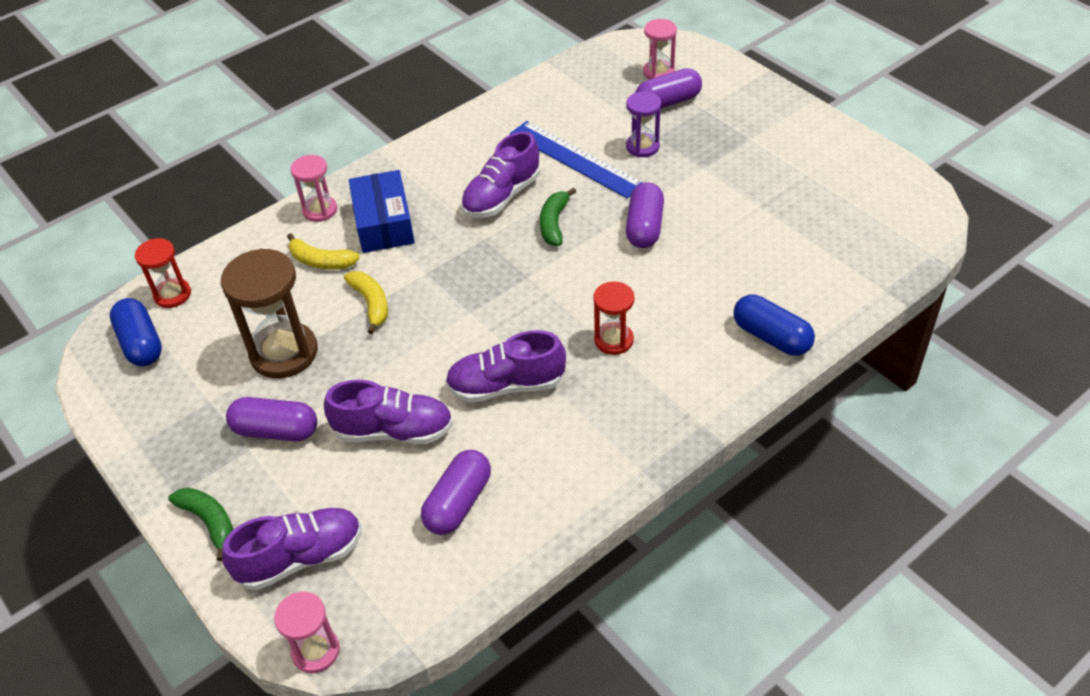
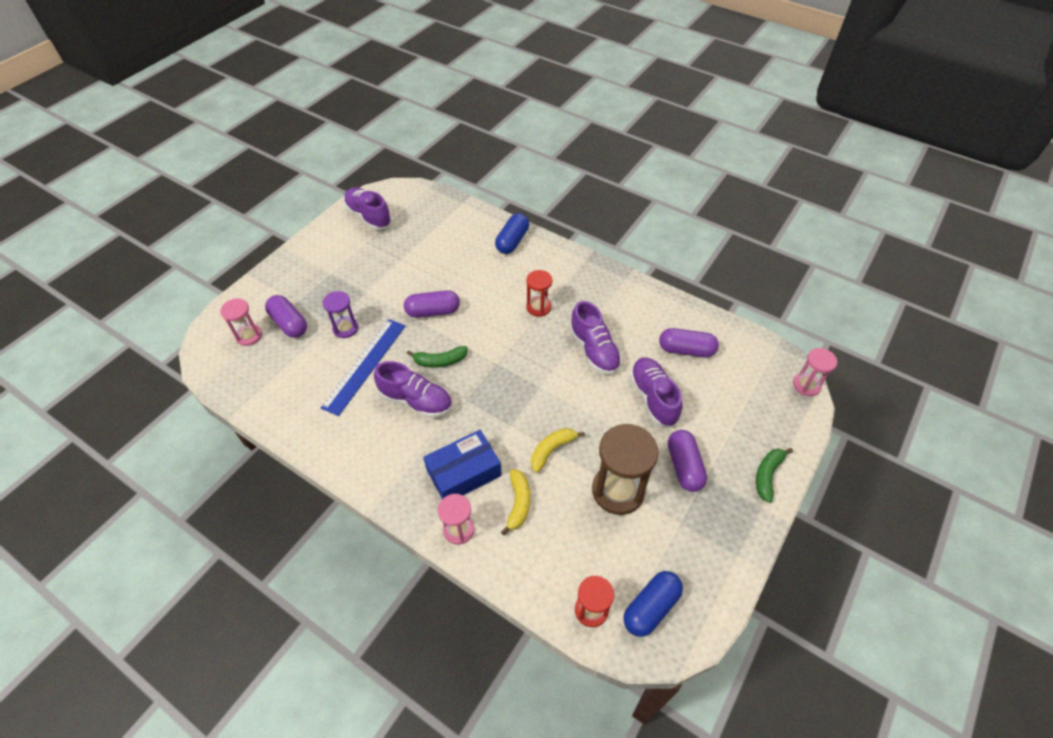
camera: 110 degrees left, 5 degrees up
purple shoe [222,508,362,590] -> purple shoe moved to [344,187,392,230]

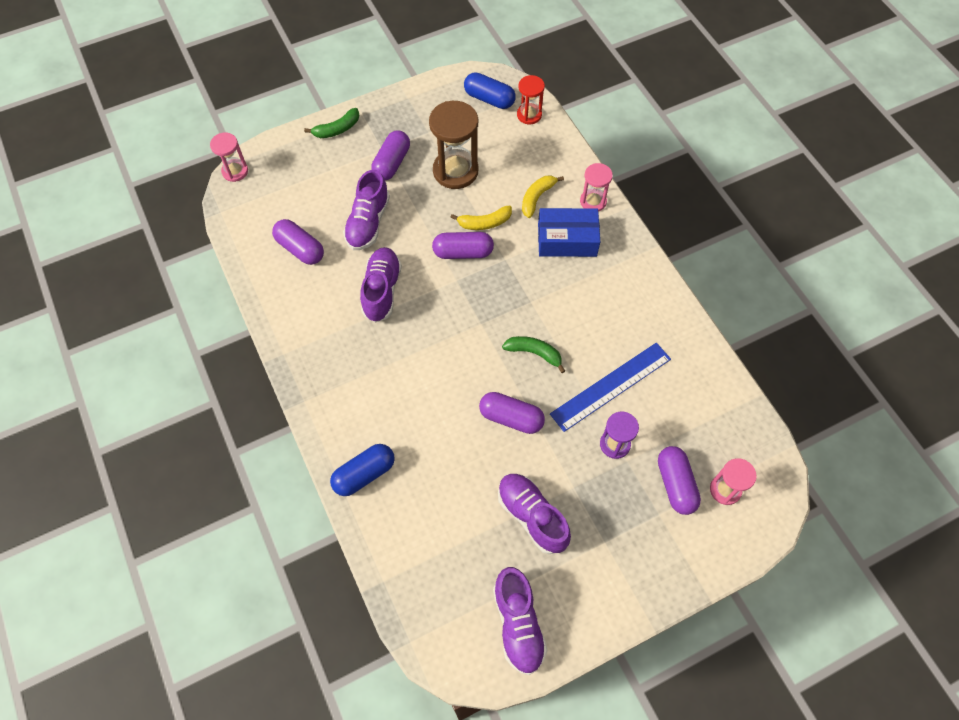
camera: 150 degrees left, 10 degrees up
purple shoe [374,361,452,418] -> purple shoe moved to [498,473,571,554]
red hourglass [526,270,552,317] -> none
blue capsule [624,571,683,637] -> blue capsule turned 45 degrees clockwise [464,72,516,109]
none -> purple capsule [432,232,494,259]

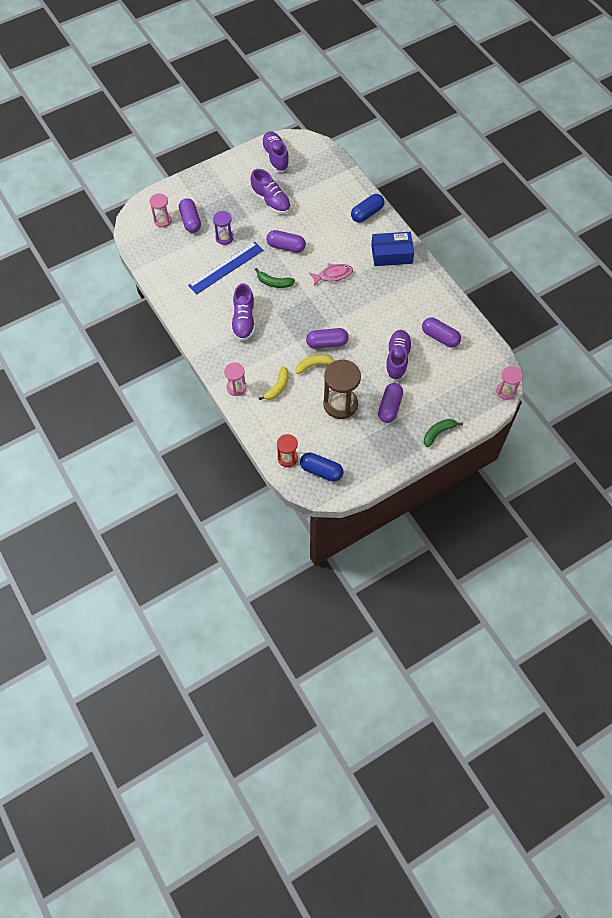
camera: 175 degrees right, 0 degrees up
purple shoe [360,247,402,323] -> purple shoe moved to [231,283,255,341]
blue box [538,208,600,257] -> blue box moved to [371,232,414,266]
none -> pink fish [309,263,353,286]

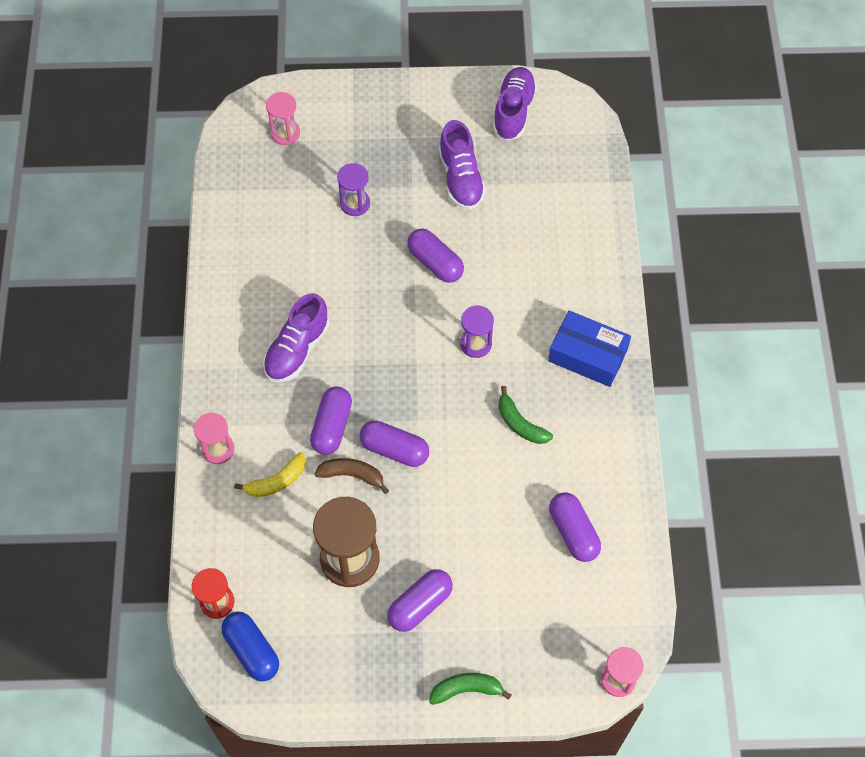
camera: 30 degrees right, 0 degrees up
purple capsule [179,198,201,233] -> purple capsule moved to [310,387,352,455]
blue ruler [188,242,263,294] -> none
green banana [255,268,295,288] -> green banana moved to [498,386,553,444]
yellow banana [296,354,334,374] -> brown banana [314,458,389,494]
pink fish [309,263,353,286] -> purple hourglass [460,306,494,358]
blue capsule [351,194,384,223] -> none
purple shoe [385,330,412,380] -> none

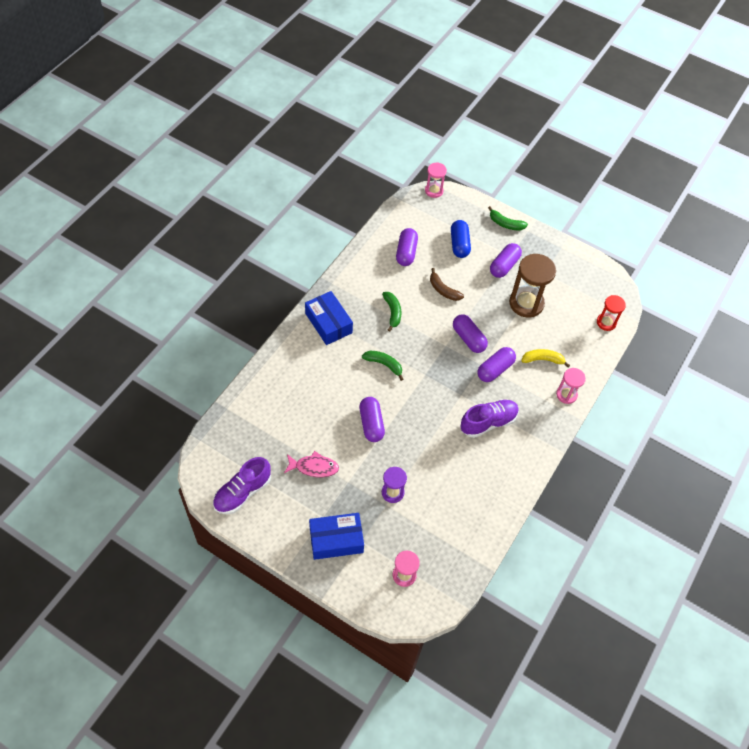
camera: 150 degrees left, 5 degrees down
blue capsule [221,612,279,681] -> blue capsule moved to [451,220,471,258]
brown banana [314,458,389,494] -> brown banana moved to [430,268,464,301]
purple capsule [387,569,453,632] -> purple capsule turned 45 degrees counterclockwise [490,243,522,278]
purple shoe [439,120,486,210] -> pink fish [284,451,339,478]
purple hourglass [460,306,494,358] -> green banana [362,351,403,381]
none -> blue box [309,513,364,560]

